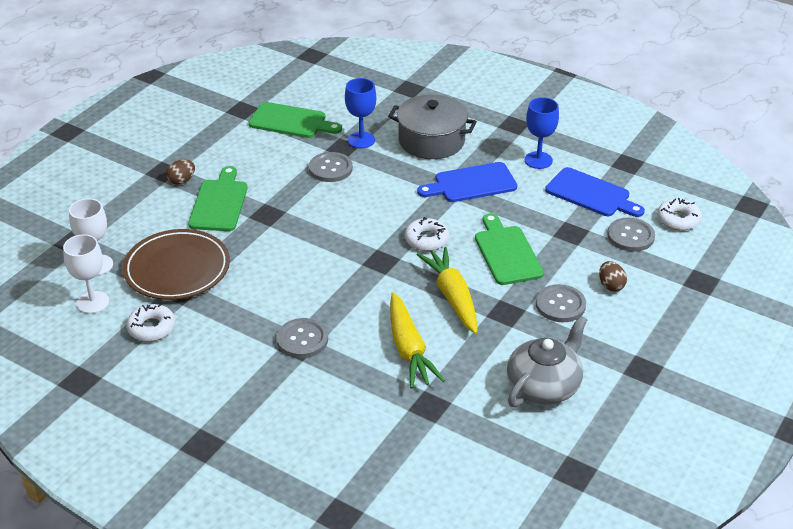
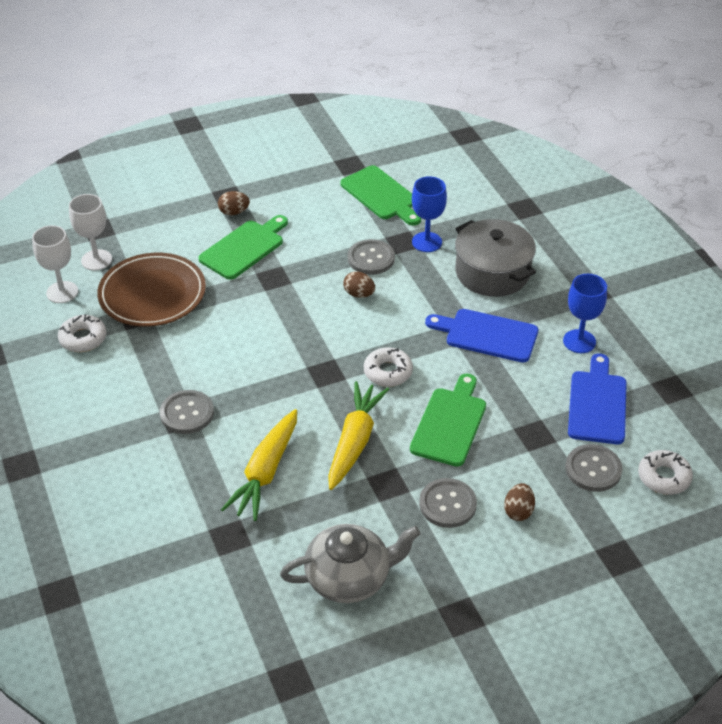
camera: 35 degrees right, 5 degrees up
blue cutting board [545,167,645,217] -> blue cutting board turned 150 degrees counterclockwise [568,353,627,444]
none -> brown egg [343,271,375,298]

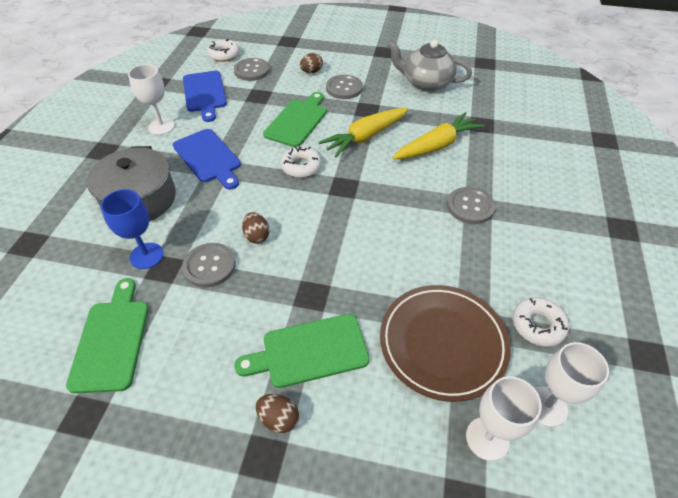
camera: 145 degrees left, 5 degrees up
green cutting board [410,373,486,467] -> green cutting board turned 150 degrees clockwise [263,92,327,147]
blue goblet [563,274,607,353] -> white goblet [128,64,175,135]
blue cutting board [568,353,627,444] -> blue cutting board turned 60 degrees counterclockwise [183,71,227,122]

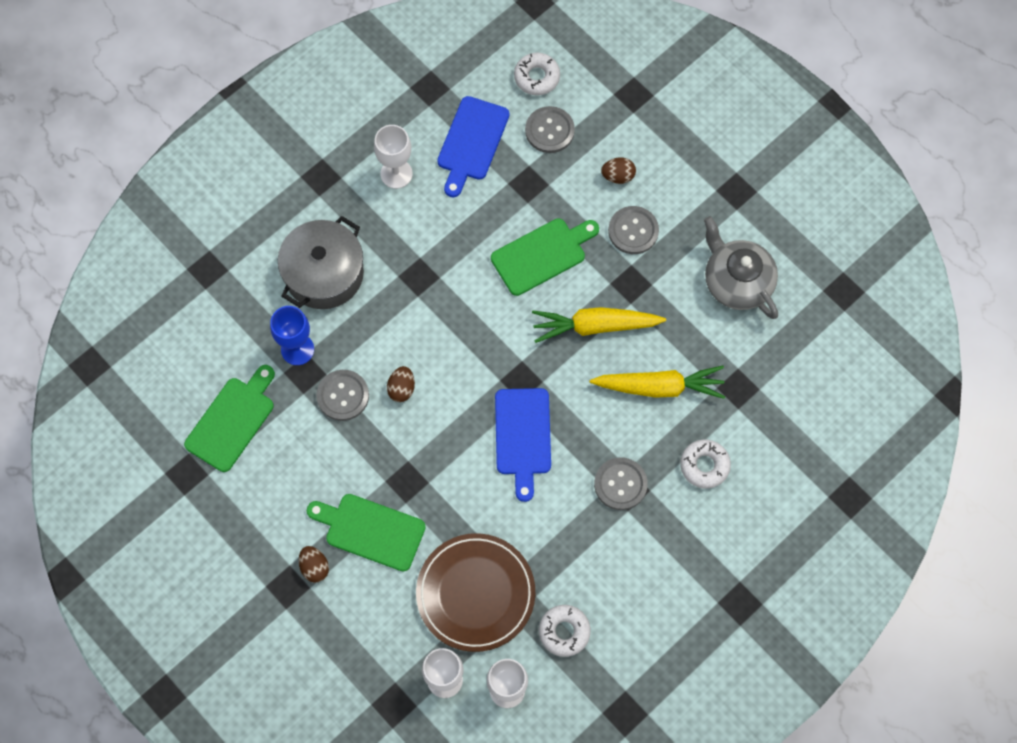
camera: 35 degrees right, 20 degrees up
blue cutting board [173,129,241,189] -> blue cutting board moved to [495,388,551,502]
white donut [280,146,322,178] -> white donut moved to [680,440,731,489]

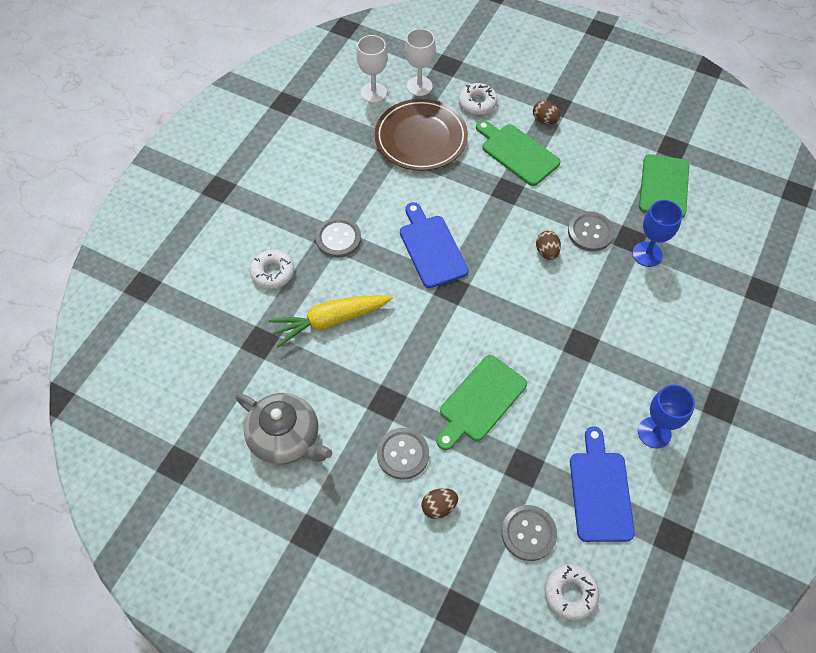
camera: 160 degrees right, 10 degrees down
grey pot [278,216,364,309] -> none
green cutting board [307,494,426,572] -> green cutting board turned 135 degrees counterclockwise [476,120,560,186]
white goblet [374,125,413,189] -> blue goblet [638,384,695,449]
yellow carrot [532,307,666,343] -> none
white donut [539,605,591,657] -> white donut moved to [458,83,497,115]

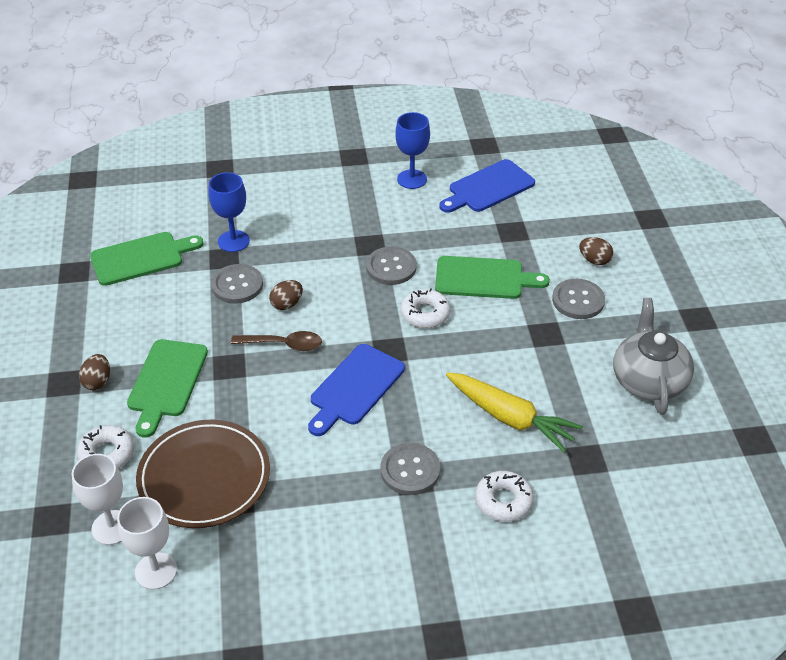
camera: 125 degrees left, 15 degrees down
grey button [502,505,557,561] -> grey button moved to [366,246,417,285]
white donut [544,564,599,620] -> white donut moved to [401,288,450,328]
none -> brown spoon [231,331,322,351]

